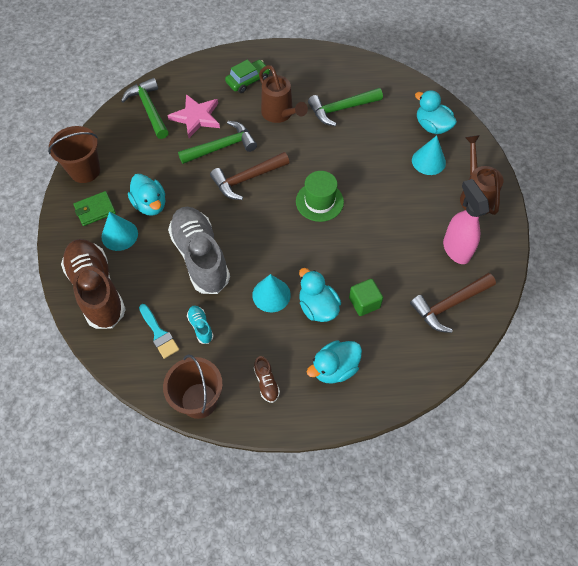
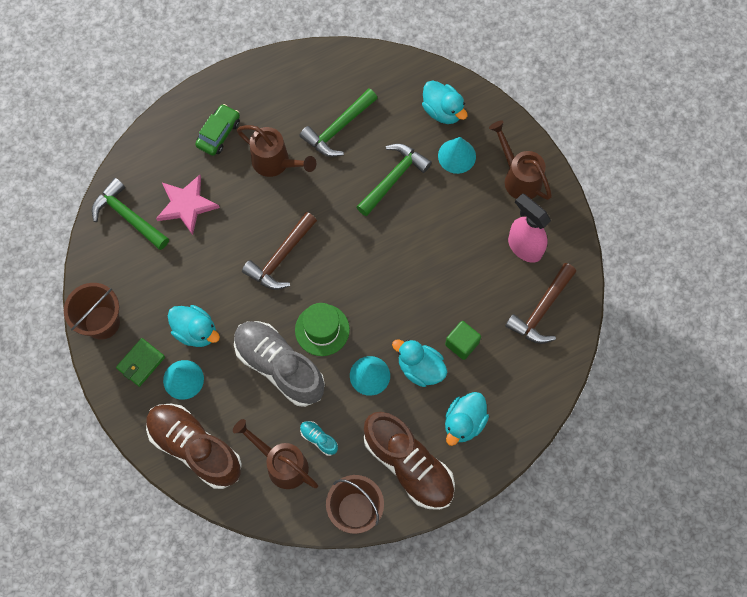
camera: 25 degrees left, 10 degrees up
turquoise brush [139,304,179,359] -> brown watering can [233,419,318,489]
green hammer [178,121,257,164] -> green hammer moved to [357,144,432,216]
brown shoe [254,356,280,403] -> brown shoe [364,412,455,510], size x2.47
green hat [296,171,344,222] -> green hat moved to [295,303,350,356]
turquoise duck [415,90,457,134] -> turquoise duck turned 150 degrees counterclockwise [422,80,468,124]

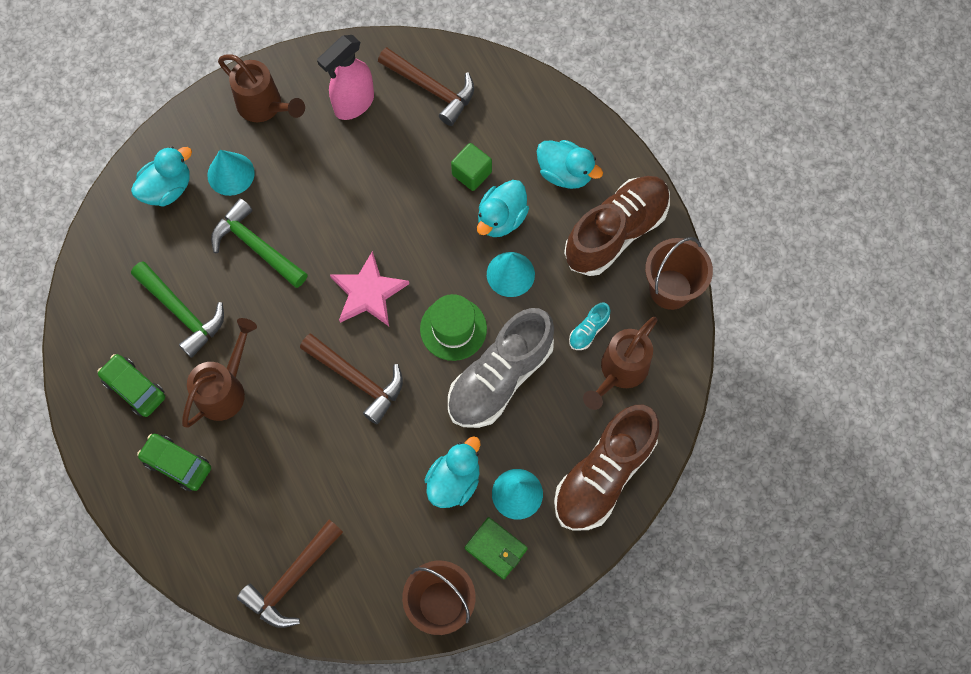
camera: 90 degrees left, 0 degrees up
green hammer [92,178,169,250] -> brown hammer [237,520,343,628]
pink star [156,175,220,235] -> pink star moved to [330,251,409,326]
brown watering can [489,120,552,200] -> brown watering can turned 105 degrees counterclockwise [218,54,305,122]
none -> green car [97,354,165,417]

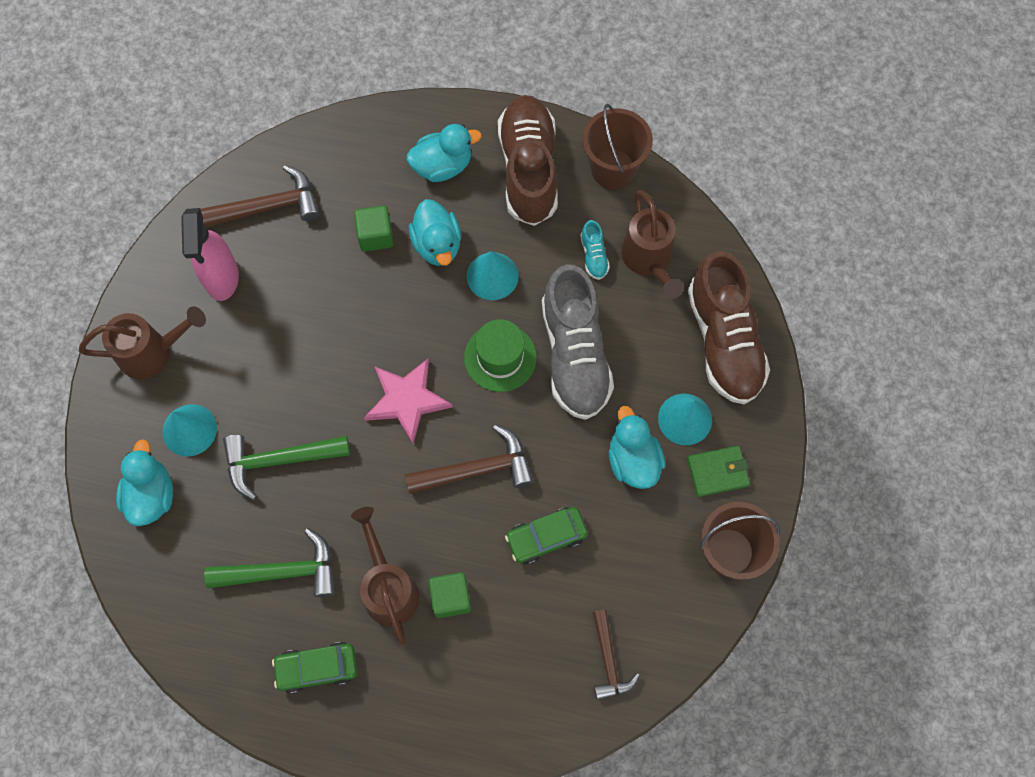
camera: 50 degrees left, 0 degrees up
green car [137,434,211,491] -> green car moved to [505,507,588,564]
brown hammer [237,520,343,628] -> brown hammer [593,609,640,700], size x0.66
none -> green cube [428,572,471,618]

